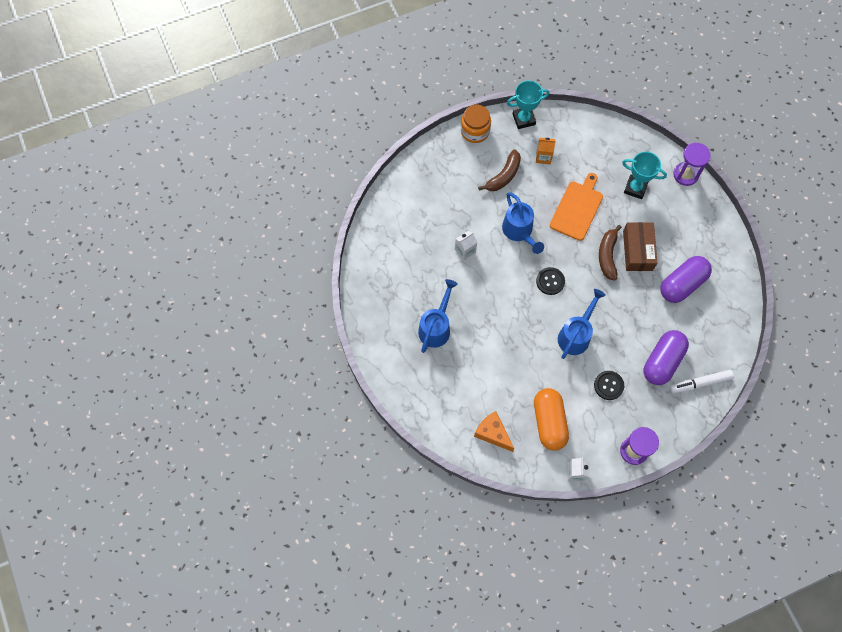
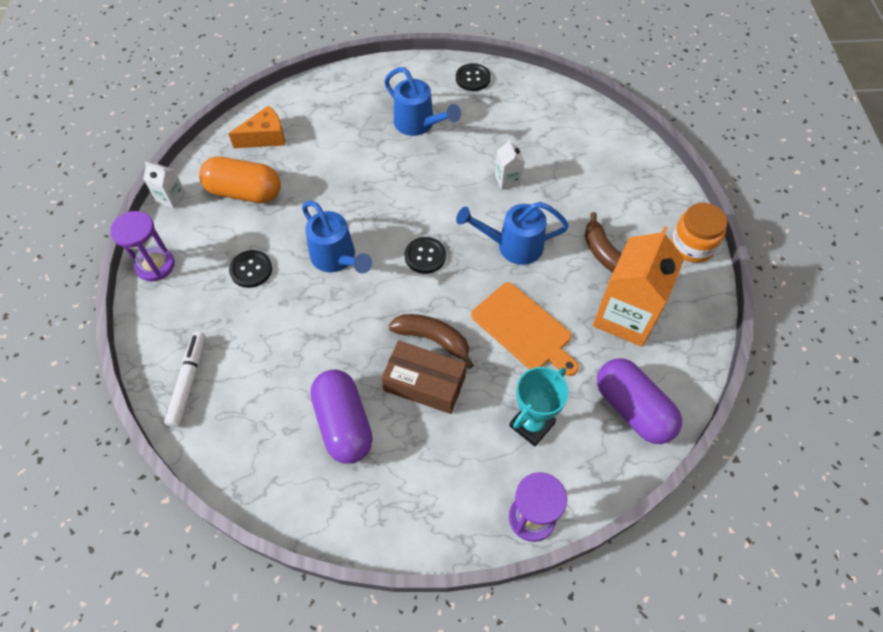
camera: 110 degrees right, 10 degrees down
turquoise trophy [507,80,549,129] -> none
orange carton [536,138,556,164] -> orange carton [593,226,684,347], size x2.20
purple capsule [644,330,689,385] -> purple capsule moved to [597,359,682,444]
none -> black button [456,63,491,91]

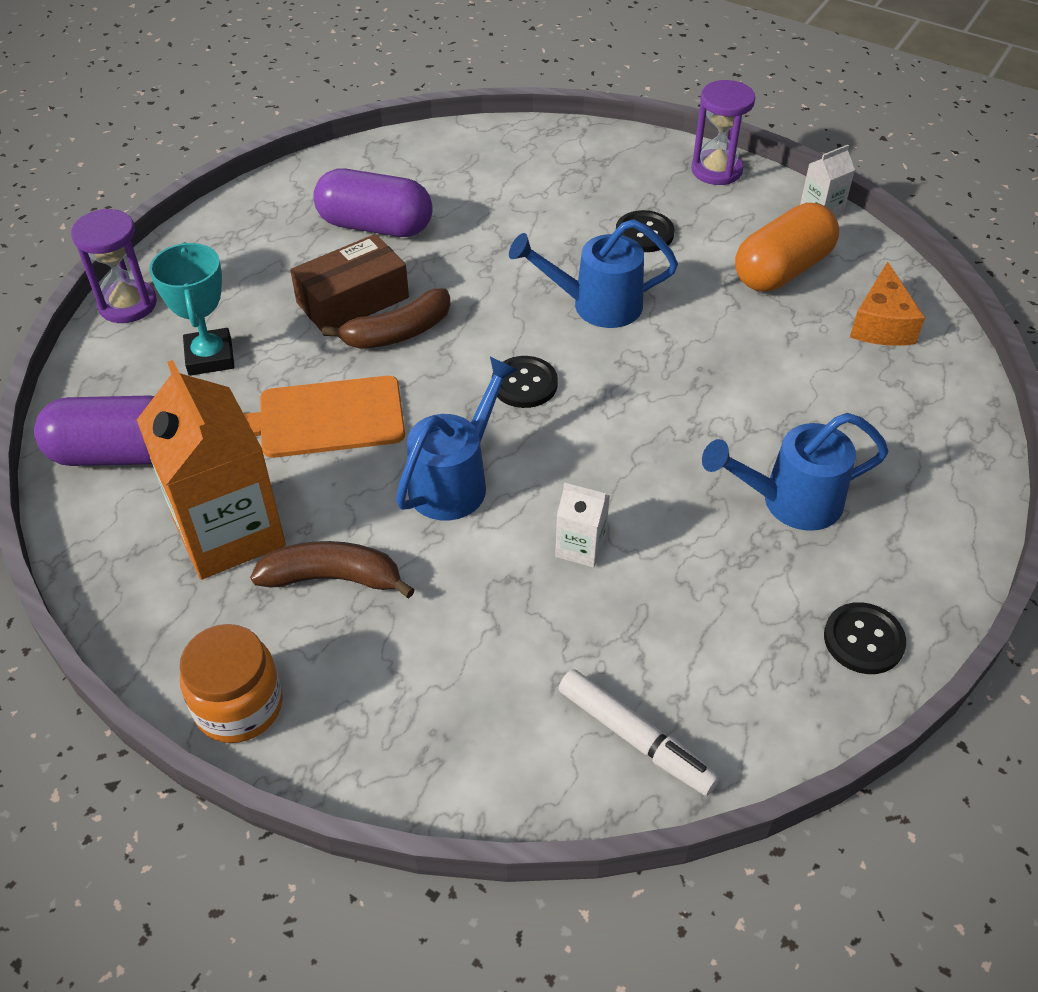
camera: 125 degrees right, 10 degrees down
white marker [164,332,206,427] -> white marker moved to [558,669,720,796]

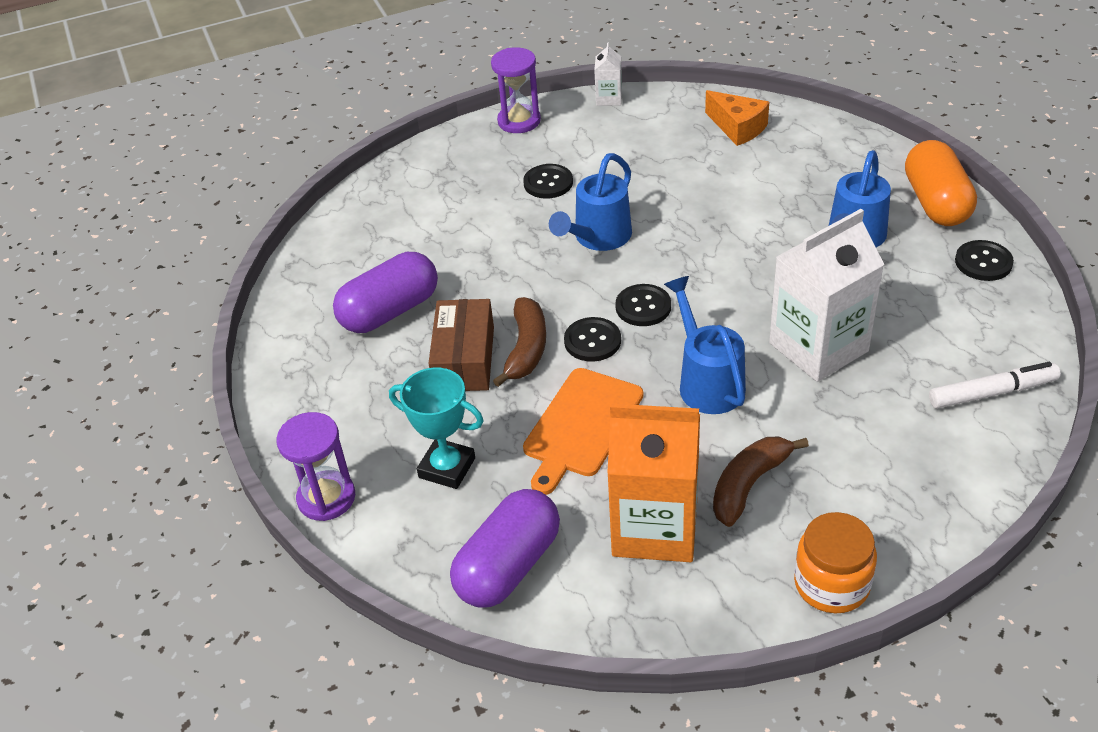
camera: 50 degrees left, 5 degrees down
white carton [555,483,610,568] -> white carton [769,209,884,382], size x2.20
orange capsule [735,203,839,292] -> orange capsule moved to [905,140,977,226]
none -> black button [564,317,621,362]

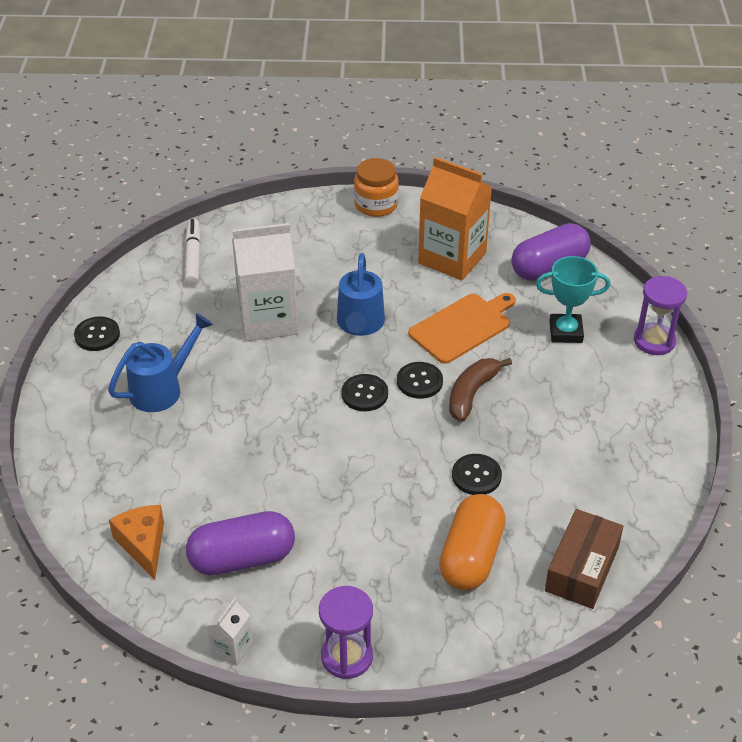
camera: 160 degrees left, 0 degrees up
purple capsule [333,252,438,333] -> purple capsule moved to [186,511,295,575]
turquoise trophy [389,368,484,489] -> turquoise trophy turned 45 degrees counterclockwise [536,256,610,343]
brown box [428,299,494,391] -> brown box moved to [545,509,623,609]
black button [523,164,573,199] -> black button moved to [452,454,502,495]
blue watering can [549,153,632,251] -> none
brown banana [713,436,809,527] -> none
orange capsule [905,140,977,226] -> orange capsule moved to [439,494,506,590]
white marker [929,362,1061,409] -> white marker turned 75 degrees clockwise [185,219,201,286]

